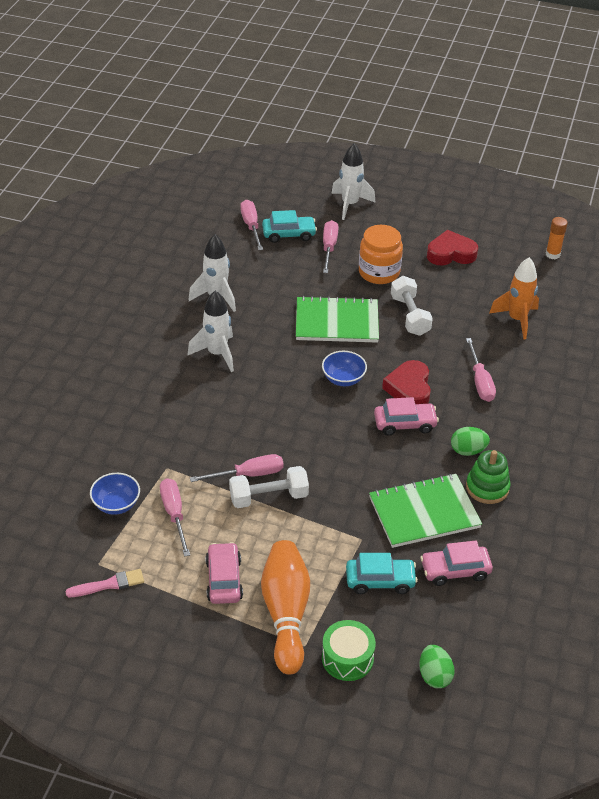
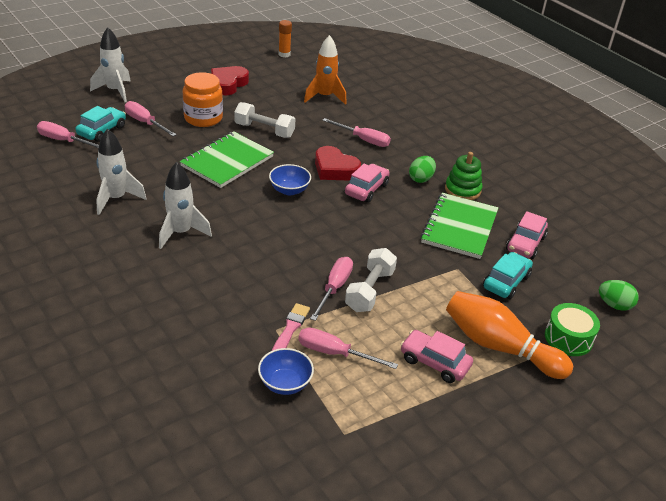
camera: 55 degrees left, 5 degrees down
pink brush [65,569,144,597] -> pink brush moved to [272,303,310,351]

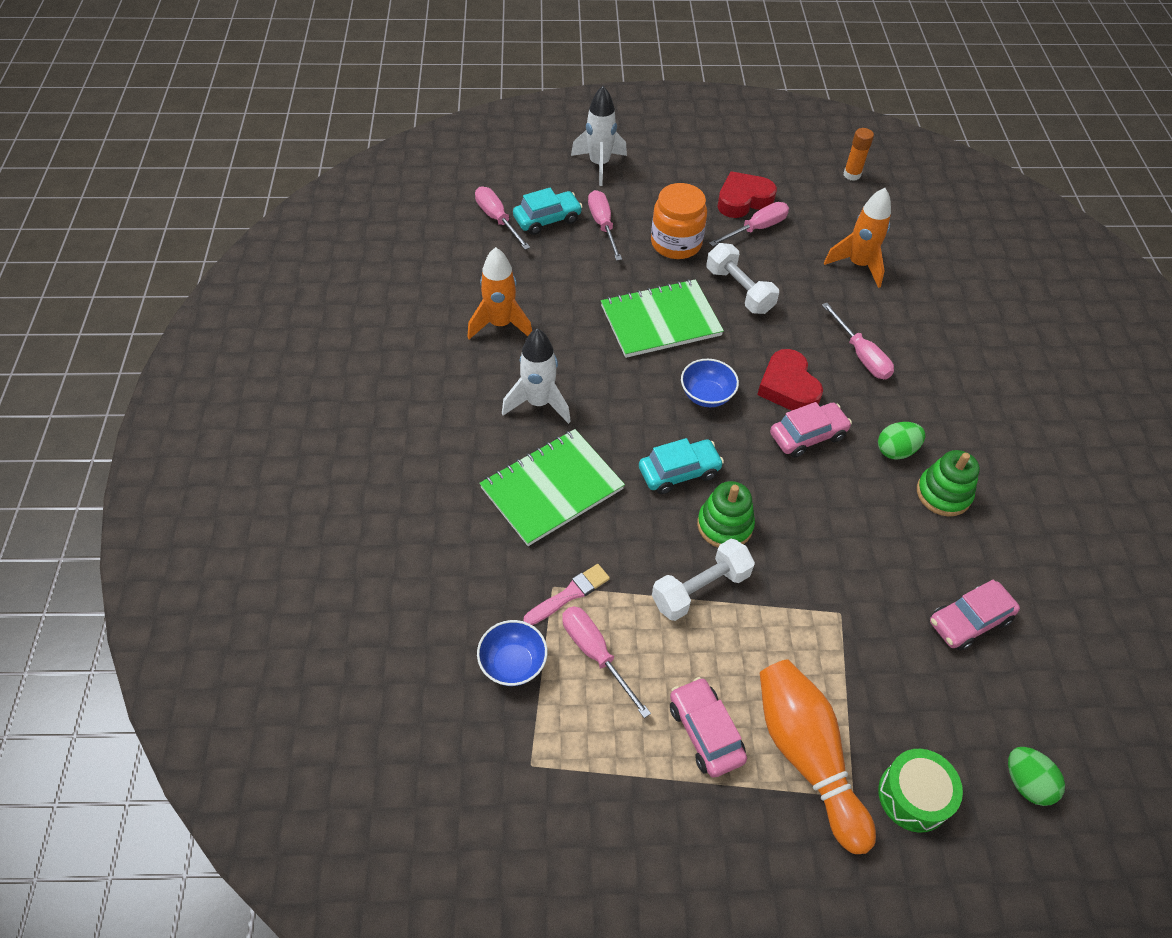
camera: 35 degrees right, 15 degrees up
white rocket [96,129,147,215] -> orange rocket [467,247,532,339]
pink screwdriver [310,257,353,321] -> pink screwdriver moved to [709,202,789,246]
green notebook [420,193,498,259] -> green notebook moved to [479,429,625,546]
turquoise car [483,252,533,299] -> turquoise car moved to [639,438,724,494]
none -> green stacking toy [697,481,755,547]

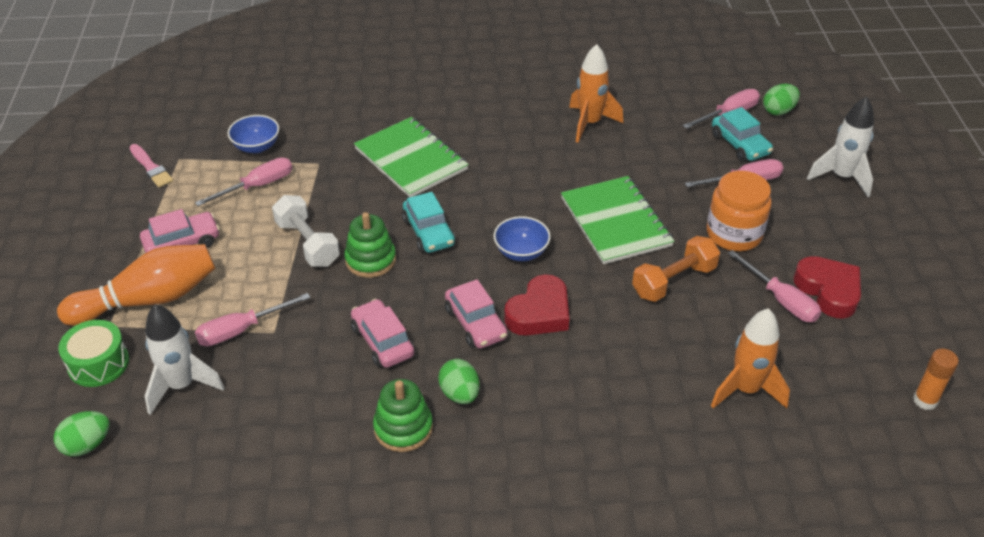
camera: 90 degrees right, 10 degrees down
white rocket [502,328,571,424] -> white rocket moved to [145,304,224,415]
pink brush [524,564,610,625] -> pink brush moved to [129,144,173,187]
white dumbbell [707,243,779,314] -> orange dumbbell [632,236,720,302]
red heart [757,349,823,411] -> red heart turned 150 degrees clockwise [504,274,569,335]
pink screwdriver [822,303,894,379] -> pink screwdriver moved to [195,293,311,346]
pink car [930,580,1020,651] -> pink car moved to [351,299,415,368]
none -> green egg [763,84,800,116]

